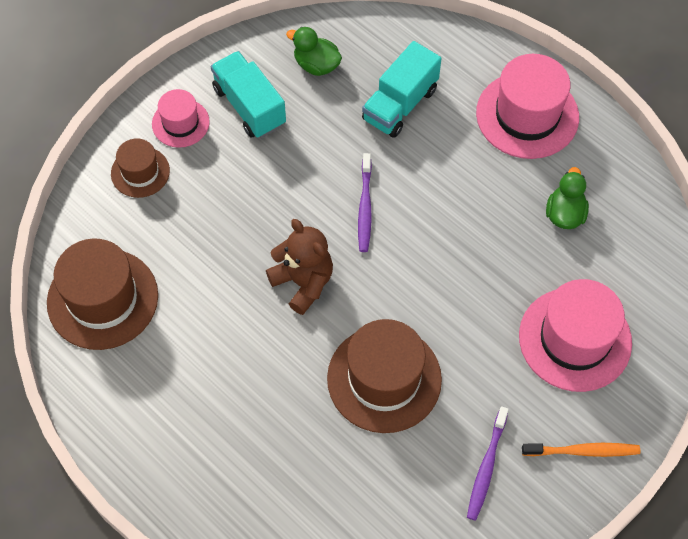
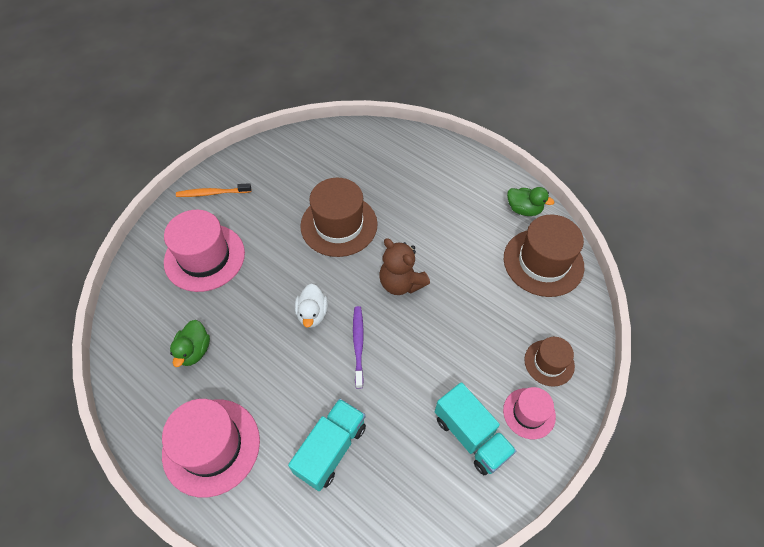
camera: 175 degrees right, 5 degrees down
green duck [286,27,342,76] -> green duck moved to [507,187,554,216]
purple toothbrush [467,406,509,520] -> none
none -> white duck [295,284,328,328]

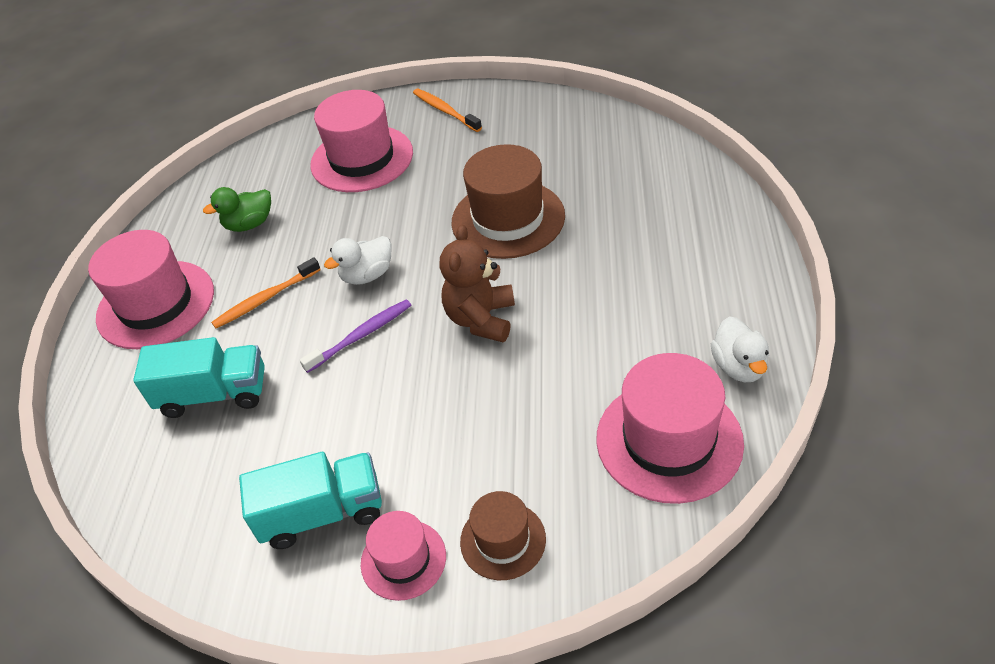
camera: 60 degrees right, 10 degrees down
turquoise truck [435,382,516,475] -> turquoise truck turned 120 degrees counterclockwise [239,452,382,549]
brown hat [504,215,584,297] -> pink hat [596,353,744,504]
green duck [507,187,554,216] -> white duck [711,316,769,382]
none -> orange toothbrush [211,257,321,328]

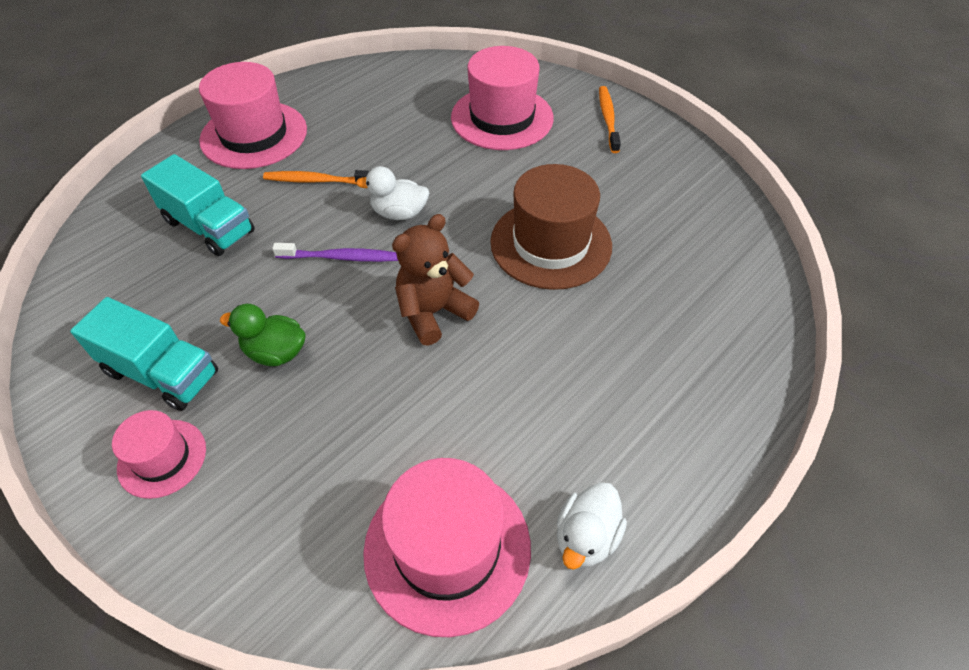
camera: 35 degrees right, 5 degrees up
green duck [203,187,271,232] -> green duck moved to [220,304,306,366]
brown hat [460,491,546,580] -> none

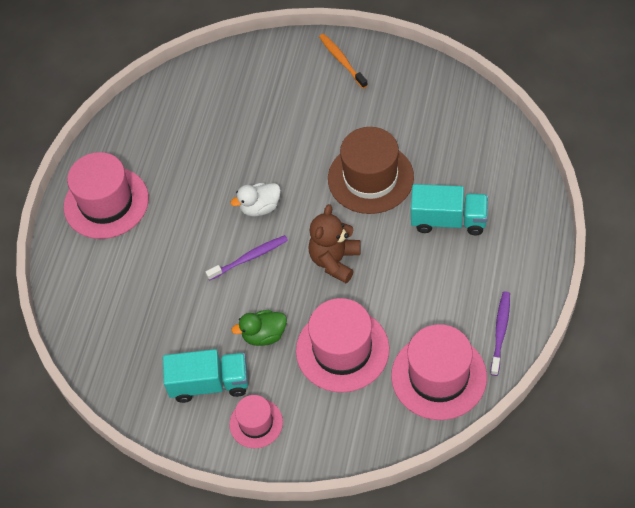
camera: 25 degrees left, 5 degrees up
turquoise truck [141,154,255,256] -> turquoise truck moved to [411,184,488,235]
orange toothbrush [263,170,369,184] -> none
pink hat [451,46,554,150] -> pink hat moved to [296,298,389,392]
white duck [557,482,627,570] -> purple toothbrush [490,292,510,376]

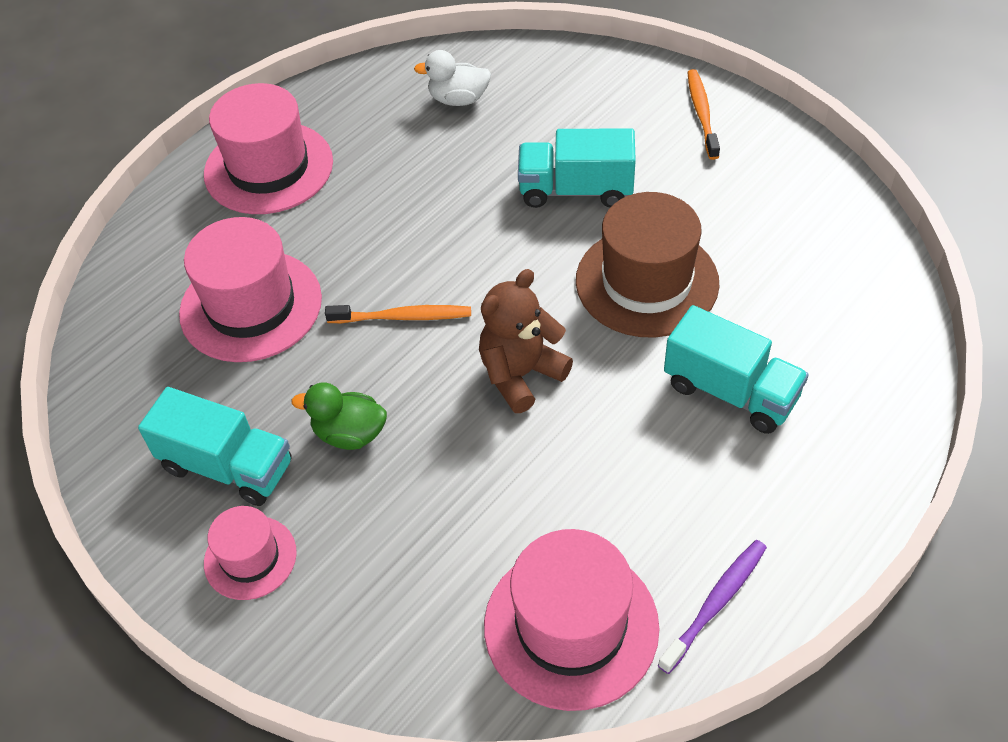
camera: 25 degrees right, 5 degrees down
purple toothbrush [206,235,288,280] -> orange toothbrush [325,305,471,323]
white duck [231,183,281,217] -> white duck moved to [414,50,491,106]
pink hat [296,298,389,392] -> pink hat moved to [179,217,322,362]
none -> turquoise truck [518,129,636,208]

